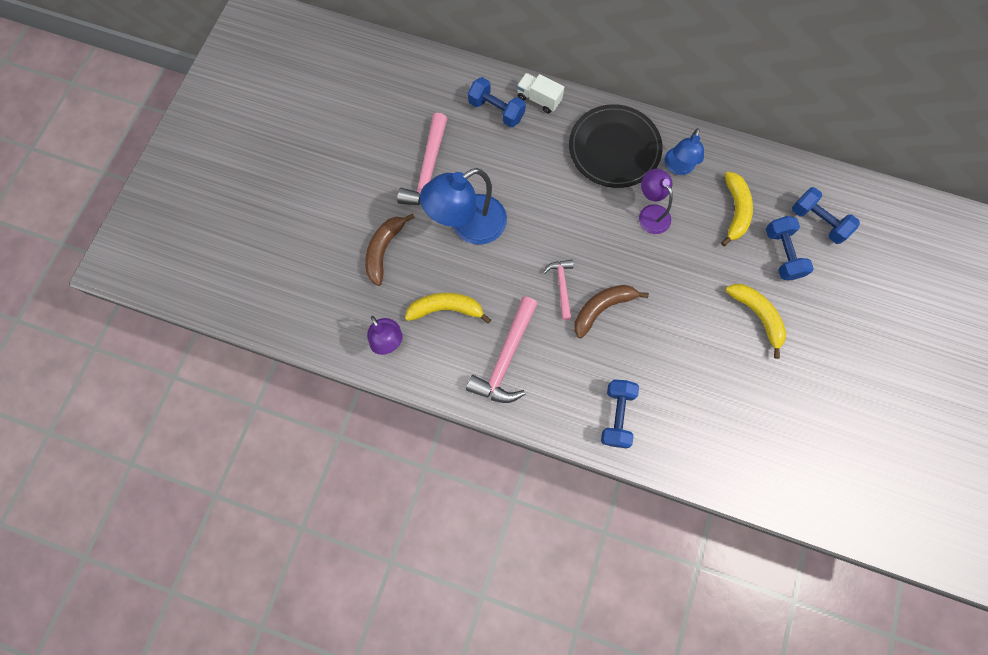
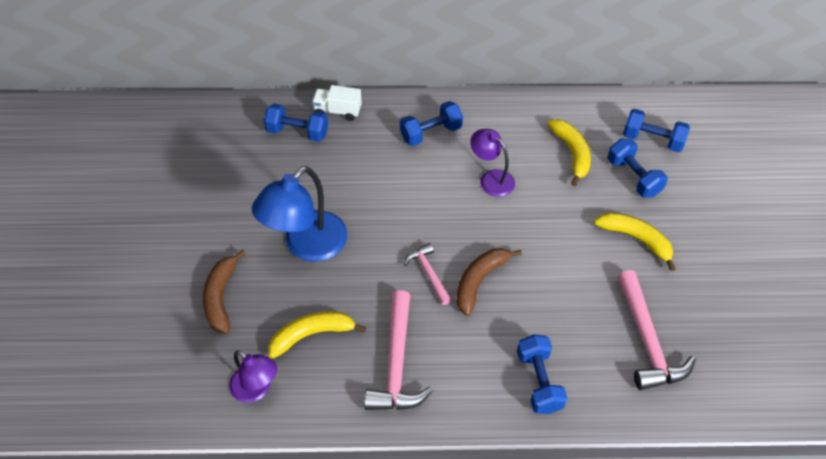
camera: 20 degrees left, 20 degrees down
pink hammer [397,113,448,205] -> pink hammer moved to [618,270,696,390]
black plate [569,104,663,188] -> blue dumbbell [400,101,463,146]
blue lamp [664,128,704,175] -> none

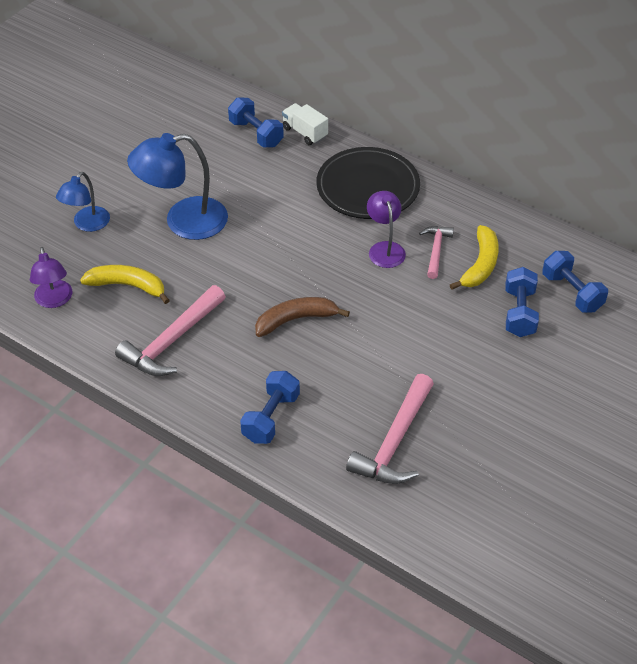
camera: 35 degrees right, 5 degrees down
brown banana [203,250,246,334] -> blue lamp [56,172,110,232]
blue dumbbell [400,101,463,146] -> black plate [316,147,420,219]
pink hammer [404,243,452,305] -> pink hammer moved to [419,226,454,279]
yellow banana [594,212,676,271] -> none

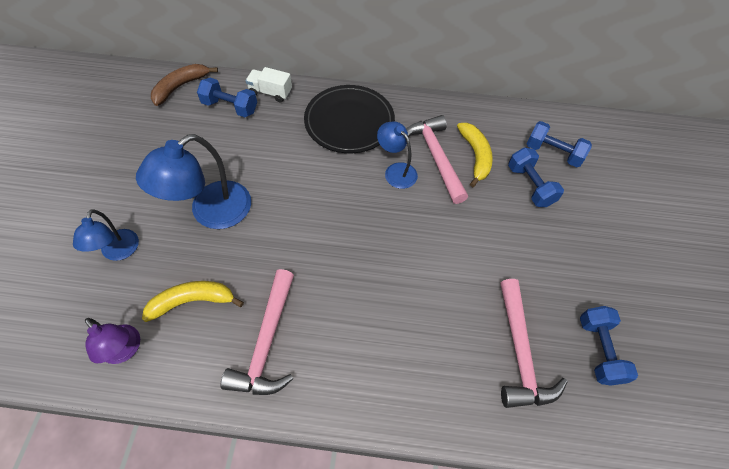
camera: 30 degrees left, 10 degrees up
blue dumbbell [240,371,300,444] -> blue dumbbell moved to [580,306,638,385]
brown banana [255,297,350,337] -> brown banana moved to [151,64,218,106]
purple lamp [367,191,406,268] -> blue lamp [377,122,418,189]
pink hammer [419,226,454,279] -> pink hammer [406,115,468,204], size x1.74

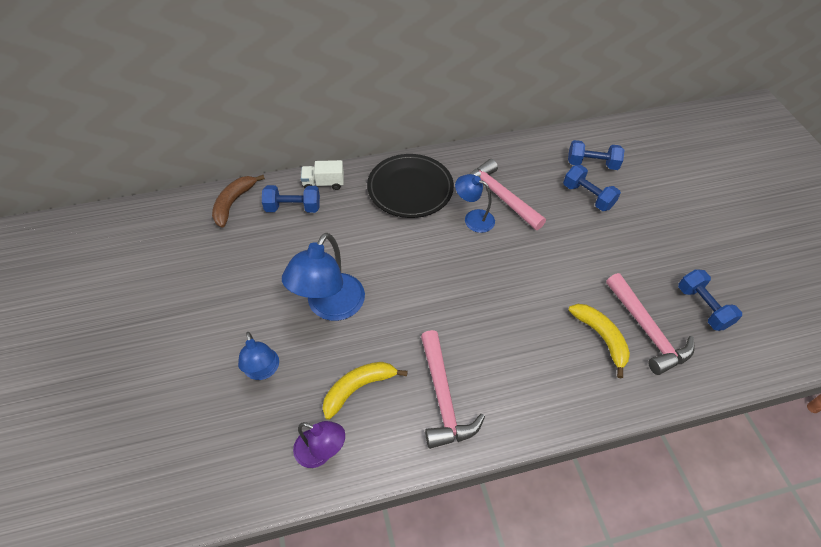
camera: 20 degrees left, 5 degrees down
yellow banana [457,123,493,187] -> yellow banana moved to [568,304,630,378]

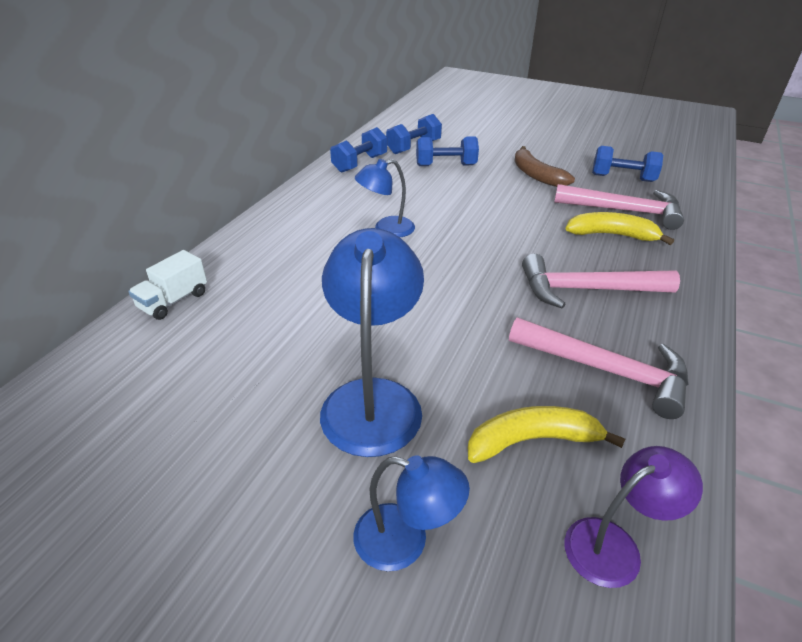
camera: 50 degrees left, 15 degrees down
brown banana [212,175,265,228] -> brown banana moved to [514,146,575,187]
blue dumbbell [262,185,320,213] -> blue dumbbell moved to [330,127,387,173]
blue lamp [282,233,365,321] -> blue lamp turned 150 degrees counterclockwise [320,228,424,457]
yellow banana [323,362,408,420] -> yellow banana turned 75 degrees clockwise [468,406,625,463]
black plate [367,154,454,218] -> none
pink hammer [470,159,546,230] -> pink hammer moved to [522,254,680,308]

